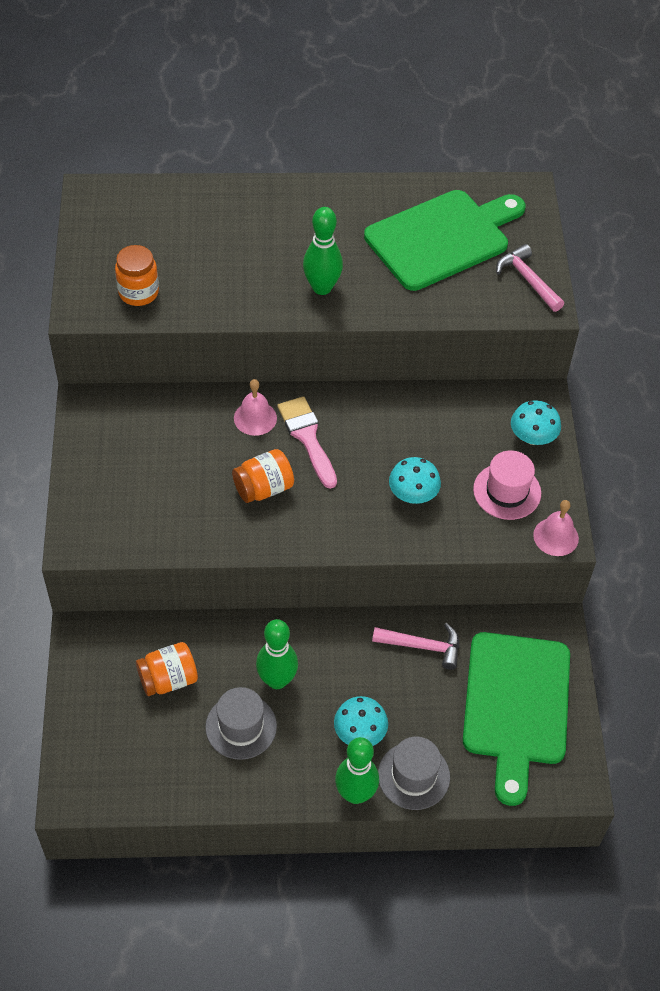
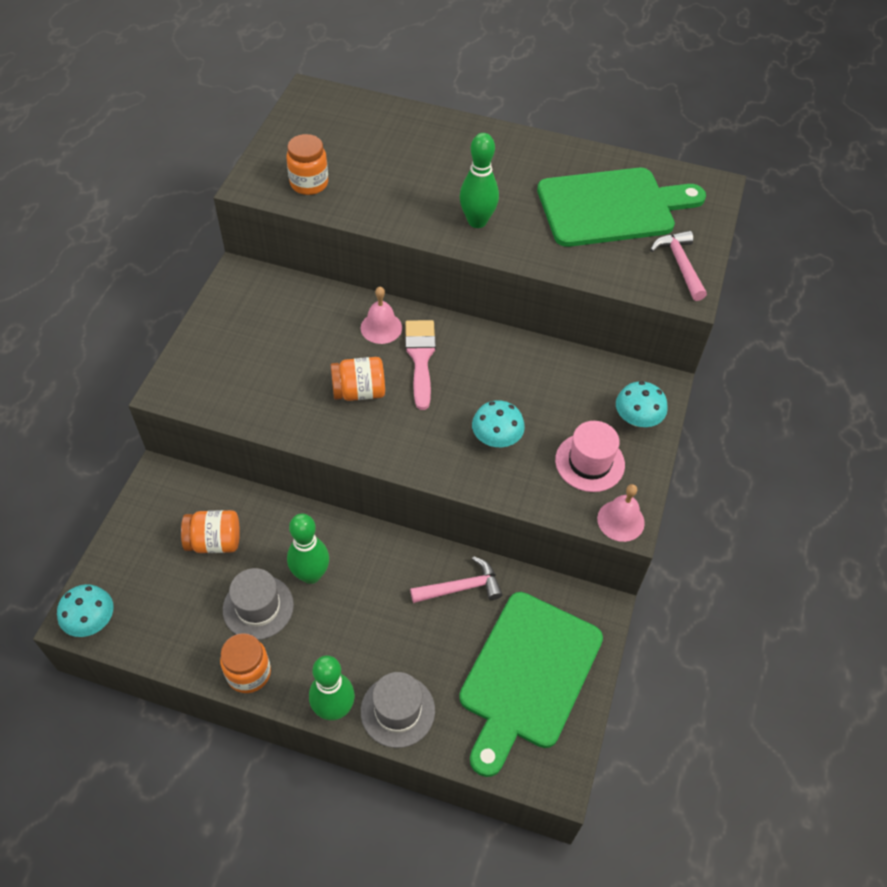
camera: 20 degrees right, 0 degrees up
turquoise mushroom [334,696,388,746] -> turquoise mushroom moved to [57,584,113,637]
pink hammer [372,623,459,670] -> pink hammer turned 45 degrees counterclockwise [410,556,502,603]
none -> orange jar [220,633,271,693]

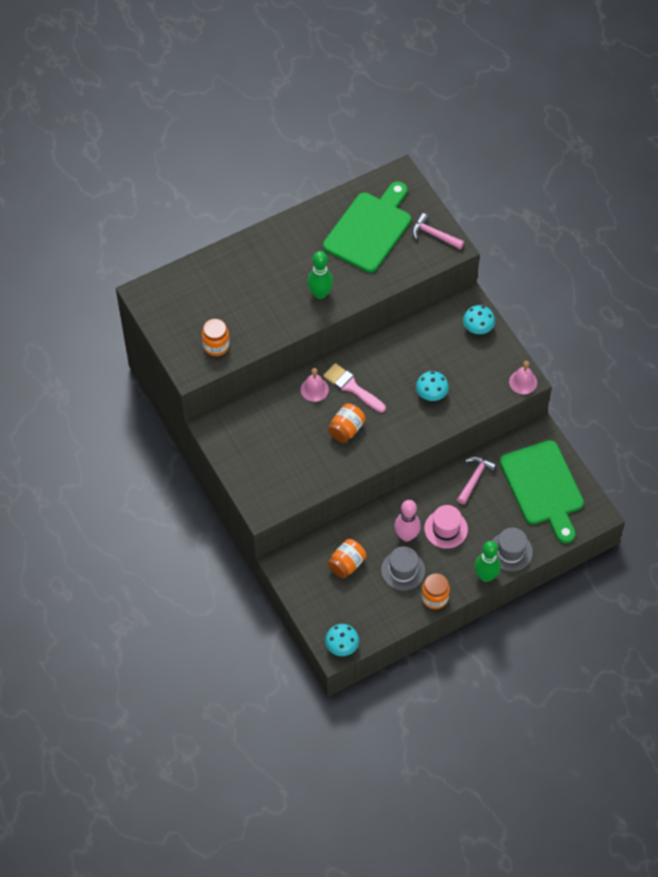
camera: 45 degrees left, 5 degrees up
green bowling pin [287,514,329,584] -> pink bowling pin [394,500,421,542]
pink hat [555,421,625,492] -> pink hat moved to [424,505,468,549]

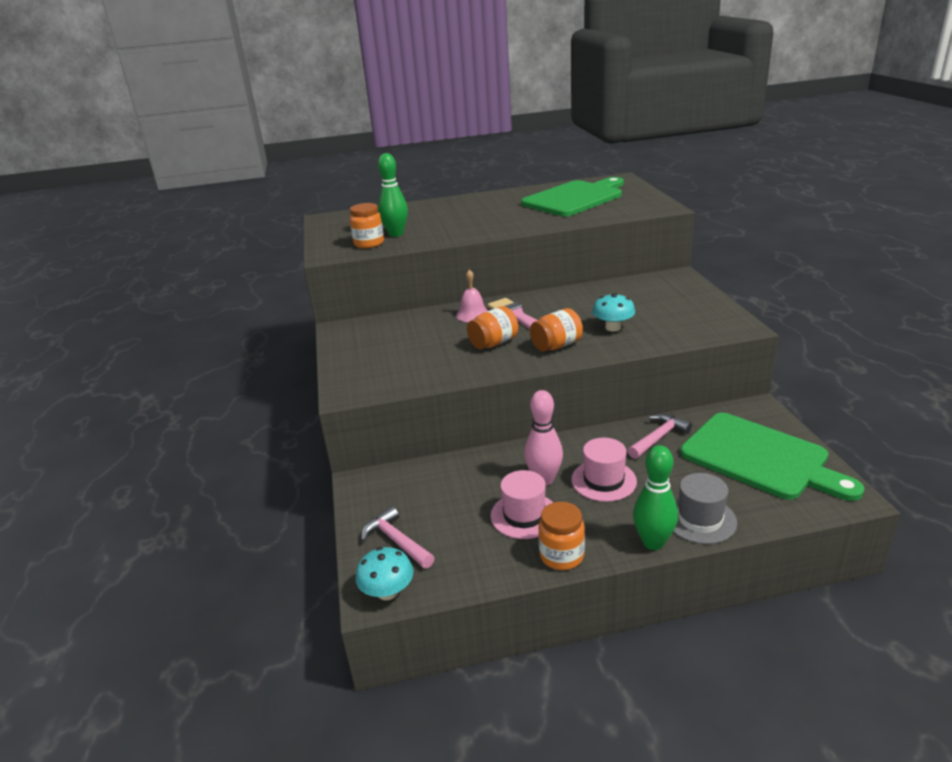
camera: 20 degrees right, 30 degrees down
green bowling pin [307,251,333,299] -> green bowling pin moved to [378,153,408,237]
orange jar [327,539,366,578] -> orange jar moved to [530,308,583,352]
grey hat [381,546,425,590] -> pink hat [490,470,553,539]
pink hammer [412,213,464,249] -> pink hammer moved to [361,506,435,569]
turquoise mushroom [463,305,495,334] -> none
green cutting board [500,440,584,543] -> green cutting board turned 45 degrees counterclockwise [680,413,865,501]
pink bell [509,361,537,394] -> none

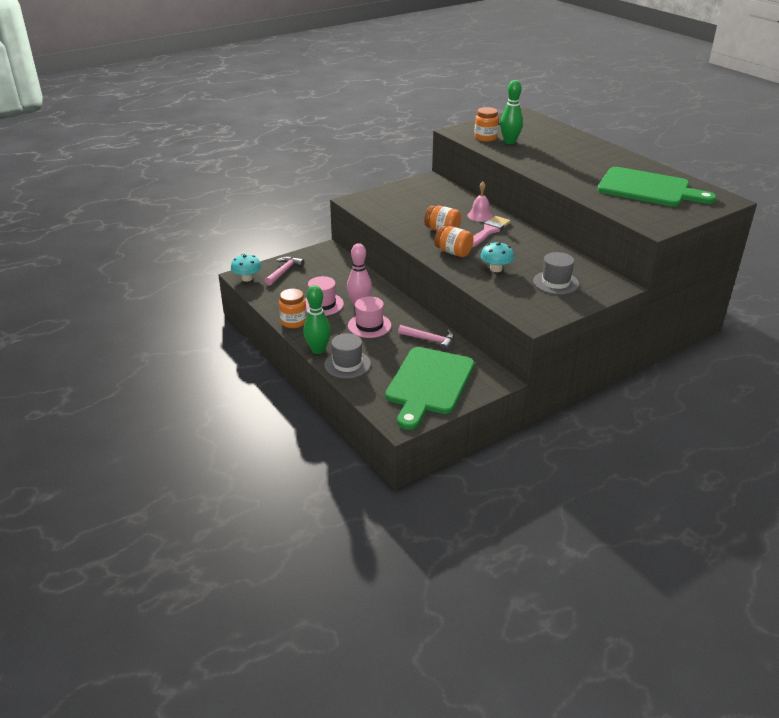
camera: 65 degrees right, 5 degrees up
none -> grey hat [533,252,579,295]

